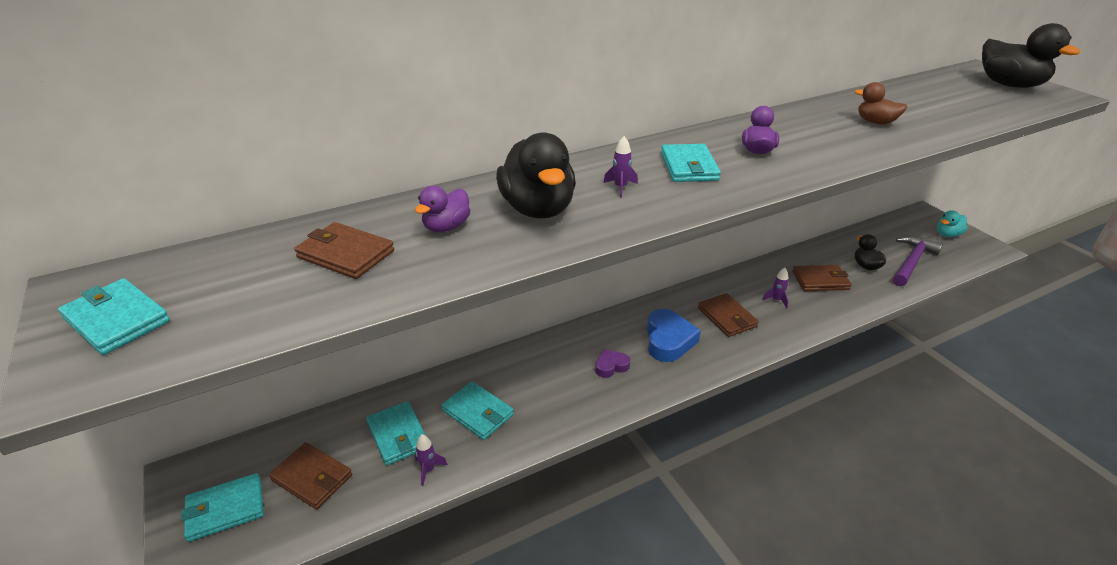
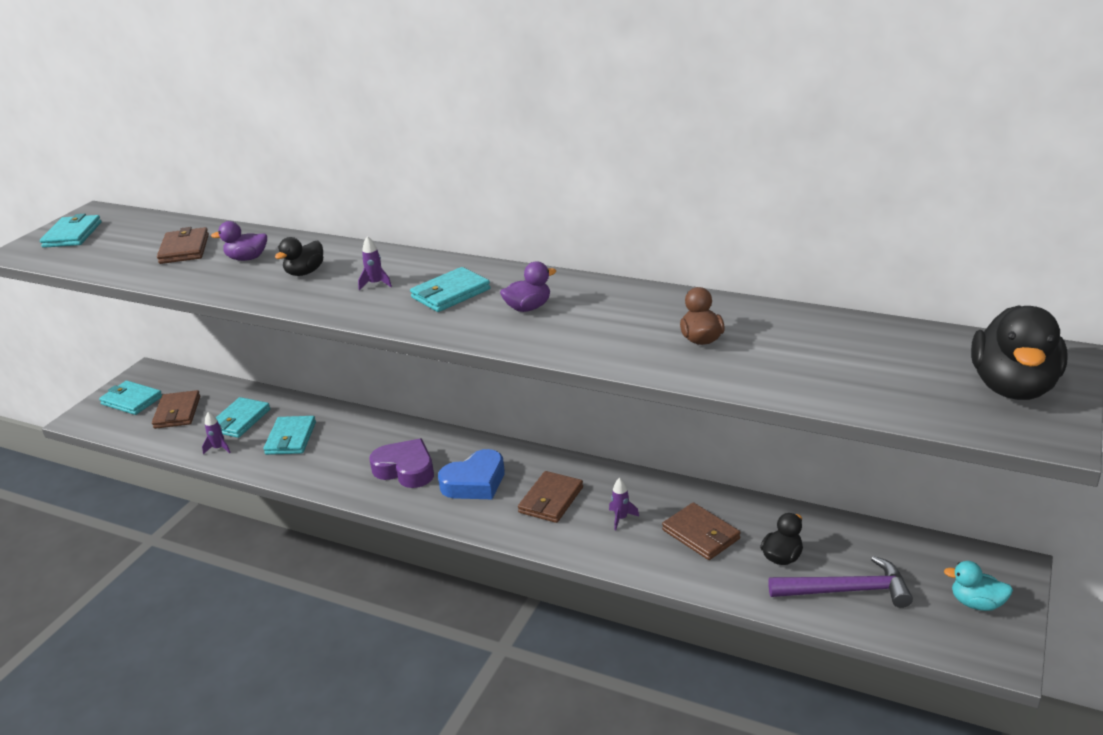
camera: 55 degrees right, 5 degrees down
black duck [496,132,576,218] -> black duck [275,237,323,276], size x0.55
purple heart [595,349,630,378] -> purple heart [369,439,434,488], size x1.80

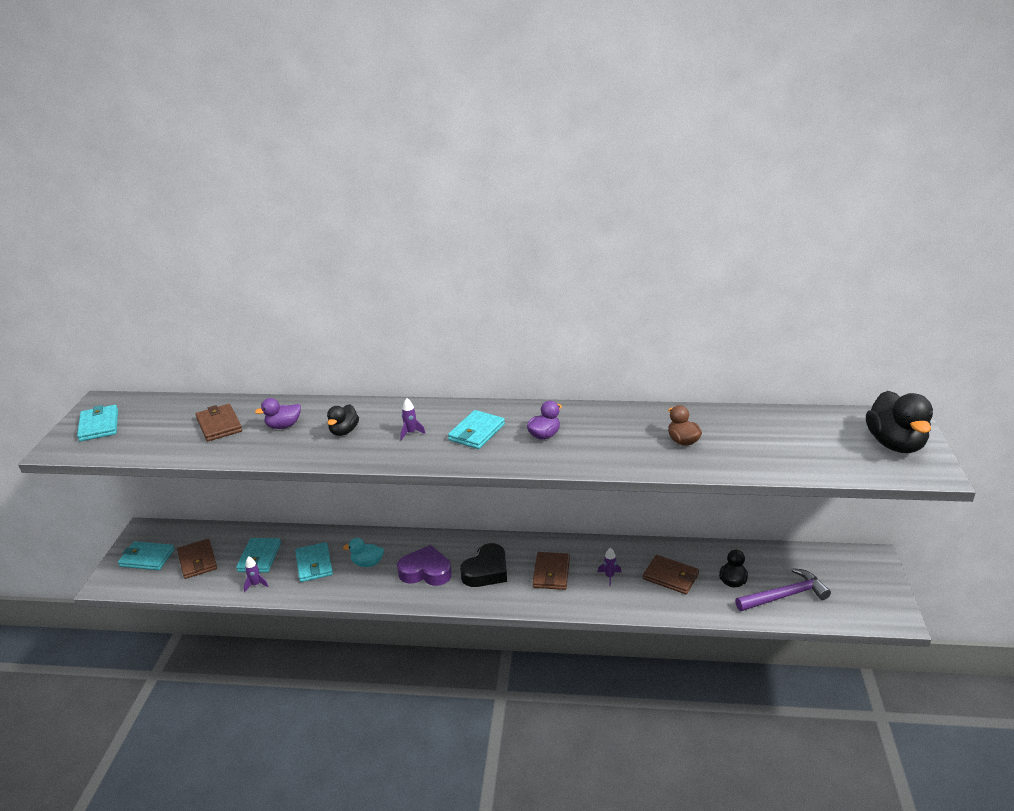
camera: 20 degrees left, 0 degrees up
blue heart [438,449,505,499] -> black heart [460,543,507,587]
turquoise duck [944,561,1013,611] -> turquoise duck moved to [343,538,384,567]

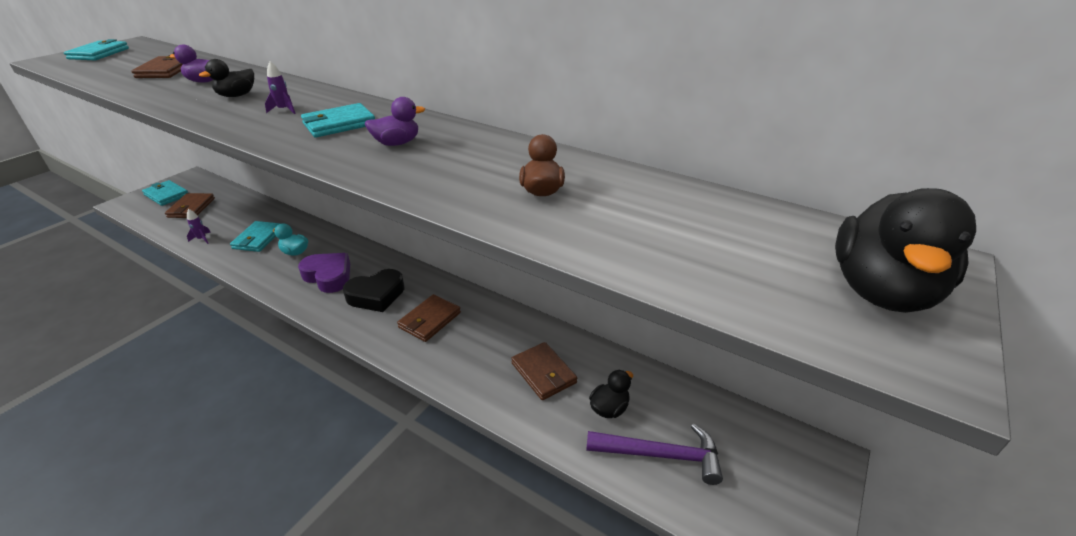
camera: 25 degrees right, 5 degrees up
turquoise wallet [236,538,281,573] -> none
purple rocket [598,548,622,586] -> none

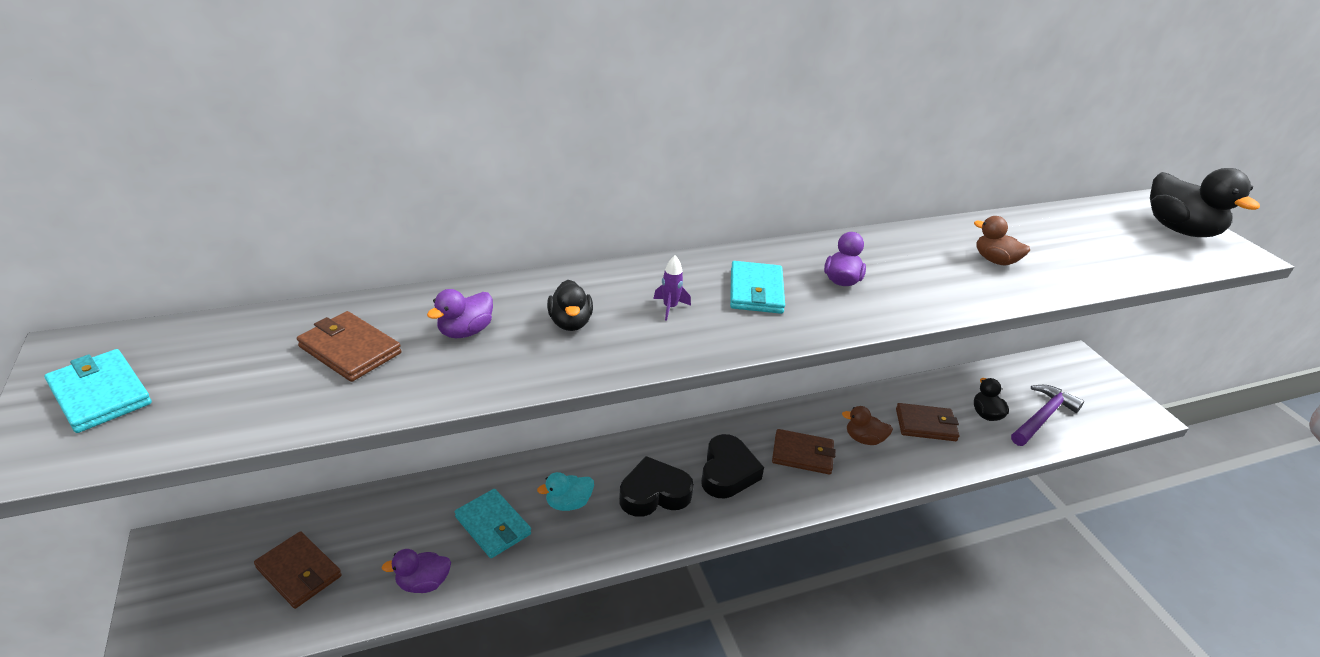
camera: 55 degrees left, 0 degrees up
turquoise wallet [142,180,188,206] -> none
purple rocket [187,209,211,244] -> purple duck [381,549,451,593]
purple heart [298,253,350,293] -> black heart [619,456,694,517]
brown wallet [397,294,461,342] -> brown wallet turned 60 degrees counterclockwise [772,429,836,475]
none -> brown duck [842,406,893,445]

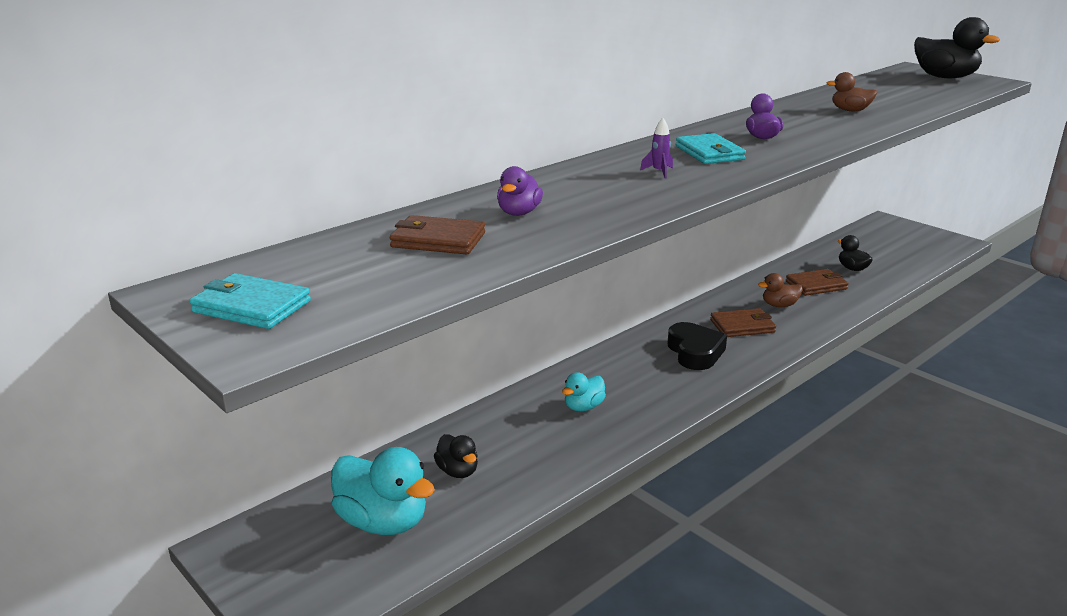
camera: 20 degrees left, 10 degrees down
brown wallet [254,531,342,609] -> turquoise duck [331,447,435,535]
purple duck [381,549,451,593] -> none
turquoise wallet [455,489,531,558] -> none
black duck [547,280,593,331] -> black duck moved to [434,434,478,478]
black heart [619,456,694,517] -> none
purple hammer [1011,385,1084,446] -> none

